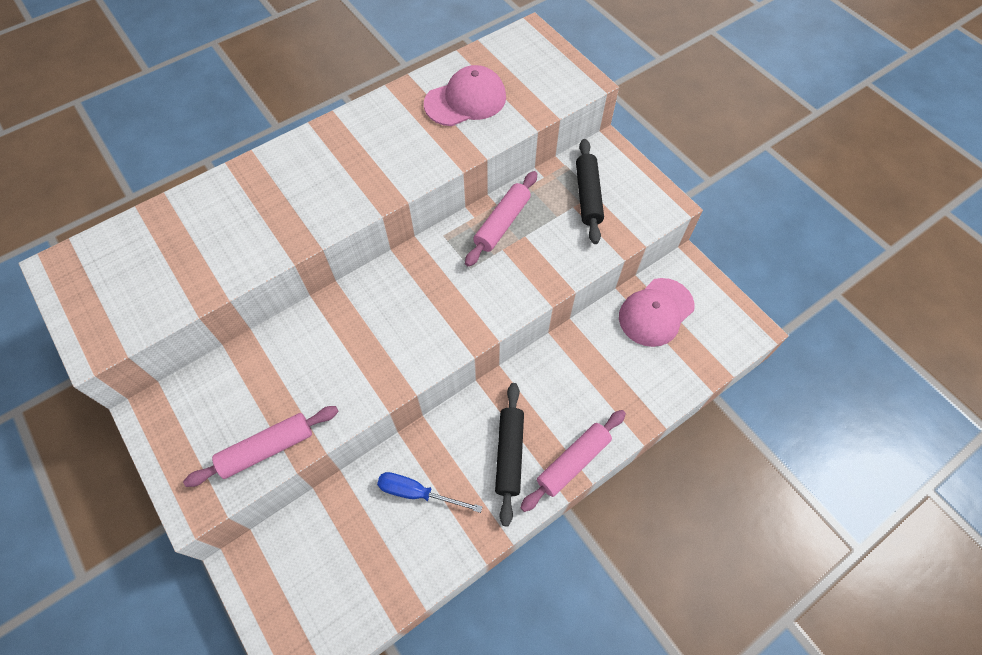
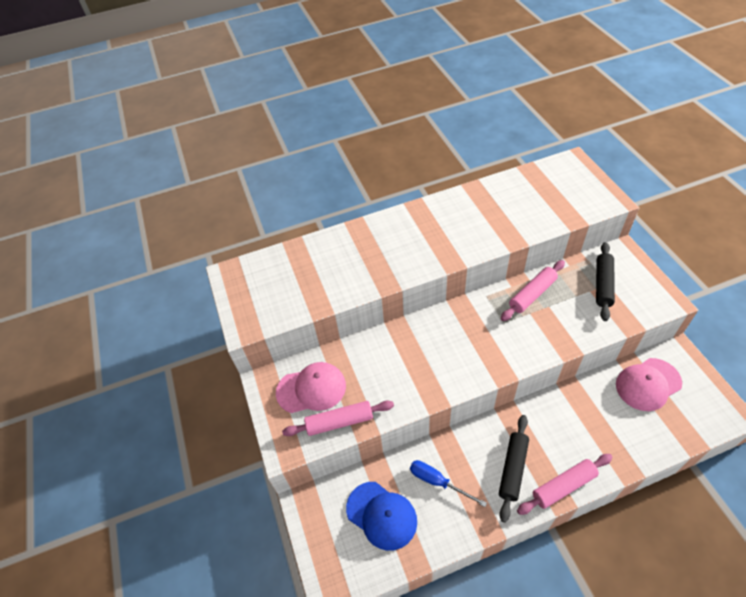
camera: 20 degrees right, 10 degrees down
pink cap [424,65,506,126] -> pink cap moved to [276,362,346,413]
none -> blue cap [346,482,417,551]

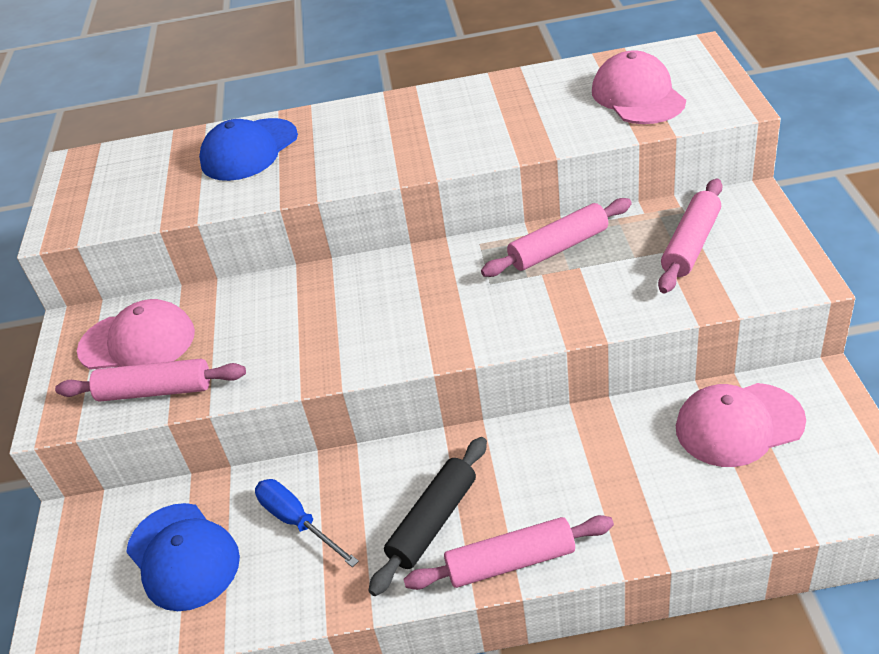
camera: 15 degrees right, 10 degrees down
black rolling pin [596,242,615,321] -> pink rolling pin [658,179,722,293]
none -> blue cap [199,118,298,181]
none -> pink cap [592,50,686,124]

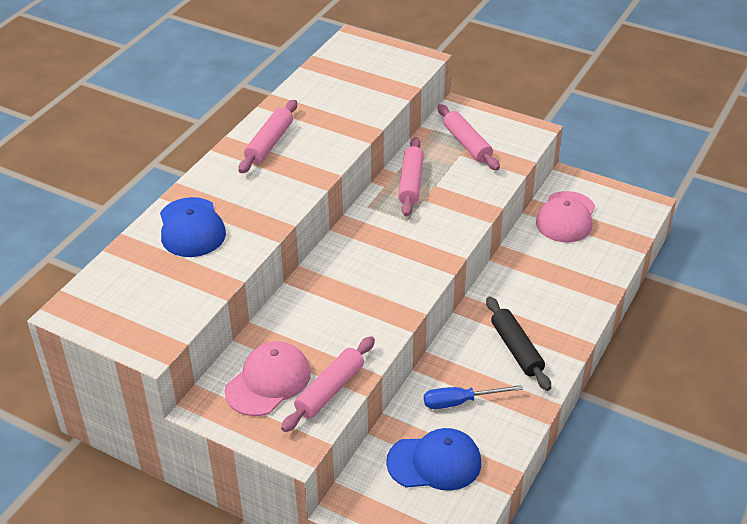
camera: 60 degrees left, 0 degrees up
pink rolling pin [404,515,614,590] -> pink rolling pin moved to [239,100,297,173]
pink cap [592,50,686,124] -> none

